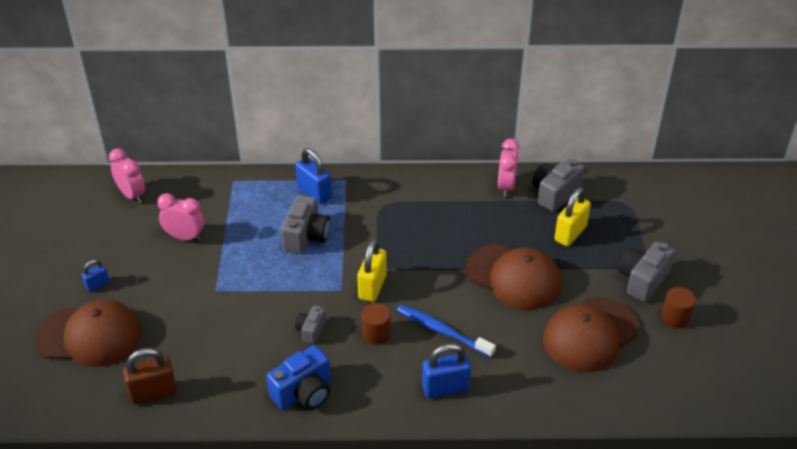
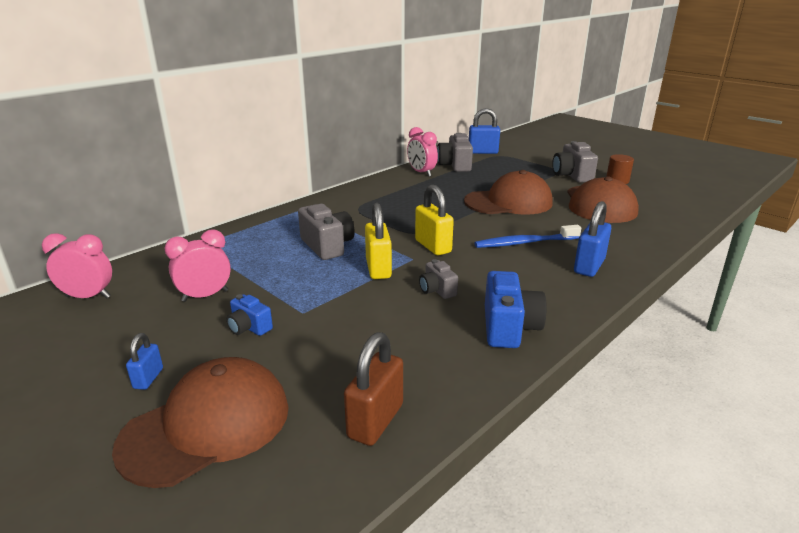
camera: 45 degrees left, 15 degrees down
blue padlock [295,148,332,204] -> blue padlock moved to [469,108,500,154]
brown cylinder [361,303,391,345] -> none
yellow padlock [555,187,591,246] -> yellow padlock moved to [365,203,392,279]
none -> blue camera [226,294,273,336]

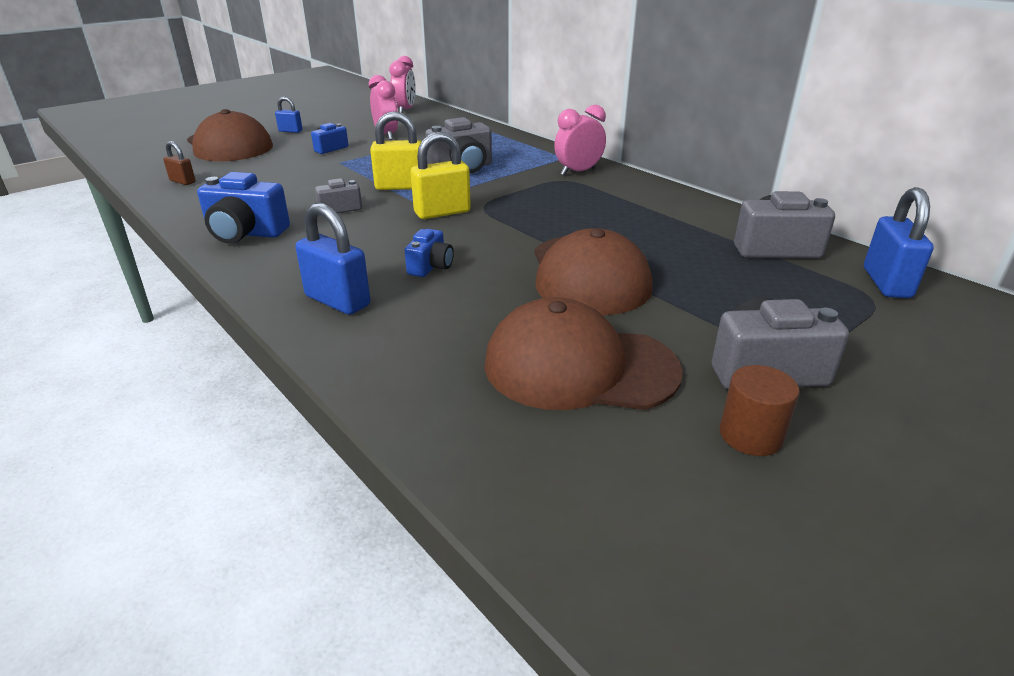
camera: 95 degrees right, 5 degrees up
brown padlock [344,332,403,446] -> brown padlock [163,141,196,185], size x0.56
pink clock [407,127,438,177] -> pink clock moved to [554,105,606,176]
blue toothbrush [474,225,581,248] -> blue camera [405,229,454,277]

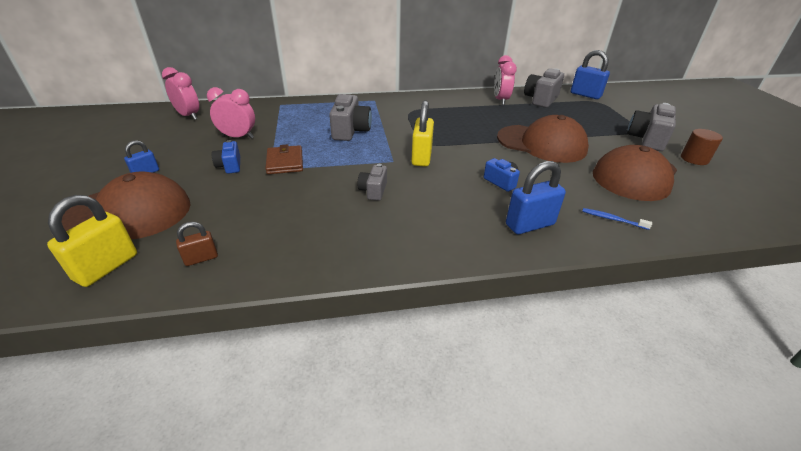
camera: 60 degrees left, 5 degrees up
blue camera [197,172,290,244] -> none
yellow padlock [370,111,422,190] -> yellow padlock moved to [47,195,137,287]
pink clock [554,105,606,176] -> pink clock moved to [494,55,517,105]
none -> brown wallet [265,144,303,174]
none -> blue toothbrush [582,208,652,230]

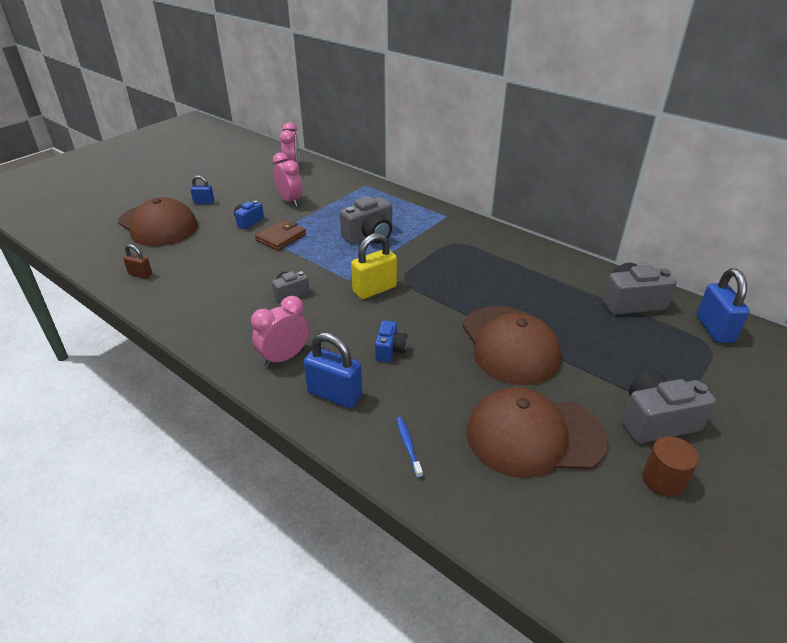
camera: 50 degrees right, 0 degrees up
yellow padlock [47,195,137,287] -> none
pink clock [494,55,517,105] -> pink clock moved to [251,296,309,367]

